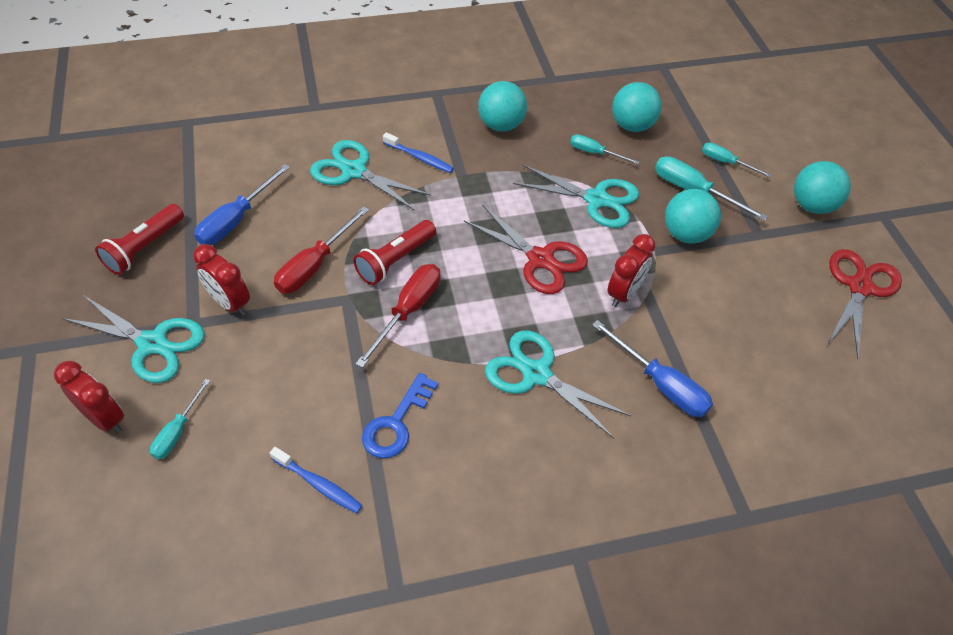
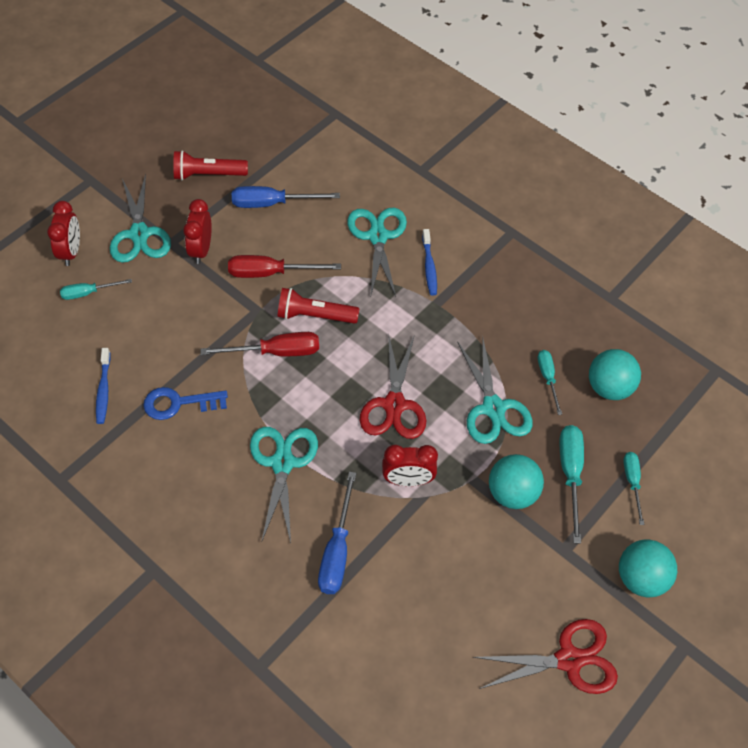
camera: 55 degrees right, 5 degrees up
turquoise ball [478,81,527,131] -> none

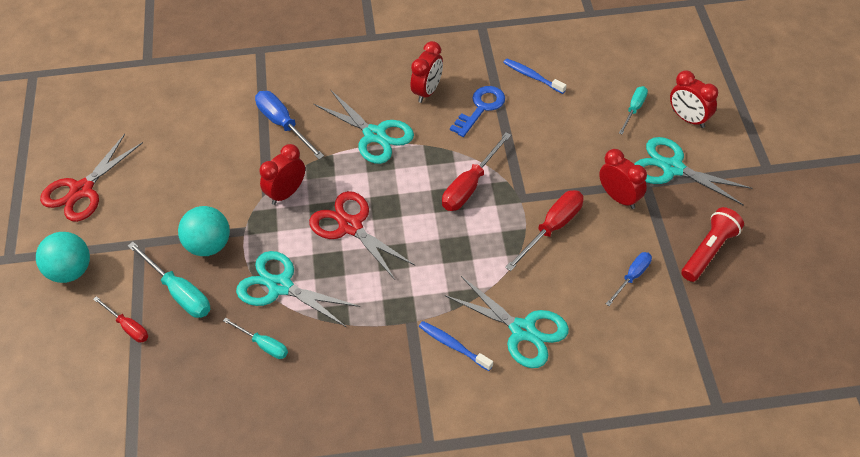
camera: 135 degrees right, 5 degrees down
blue screwdriver [232,186,340,208] -> blue screwdriver [606,252,652,306], size x0.62
red flashlight [278,288,359,324] -> none
turquoise ball [589,349,641,400] -> none
turquoise screwdriver [623,452,644,525] -> red screwdriver [93,296,148,342]
none -> red clock [411,41,443,103]

